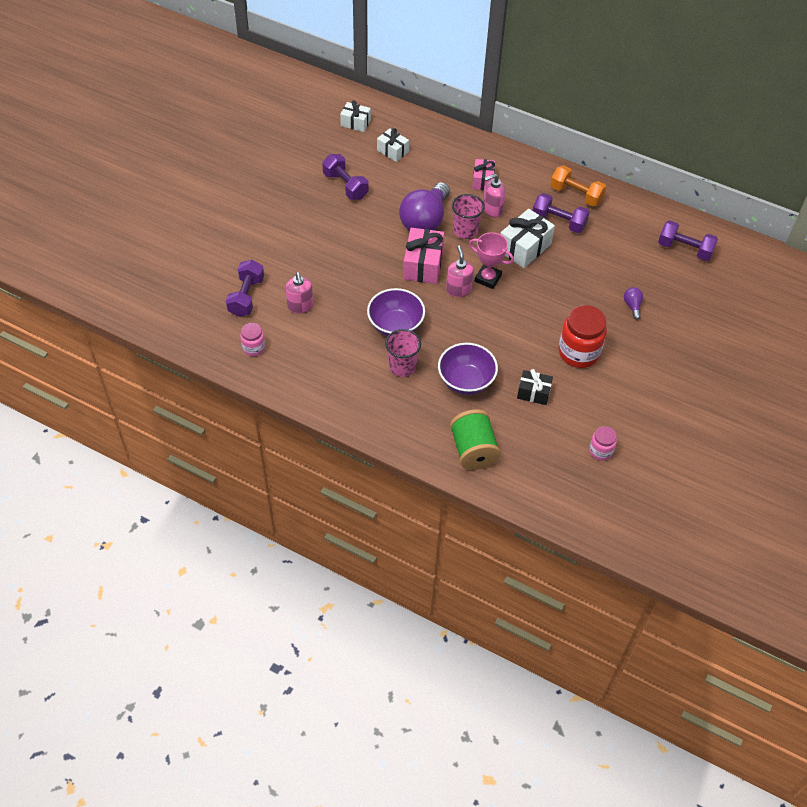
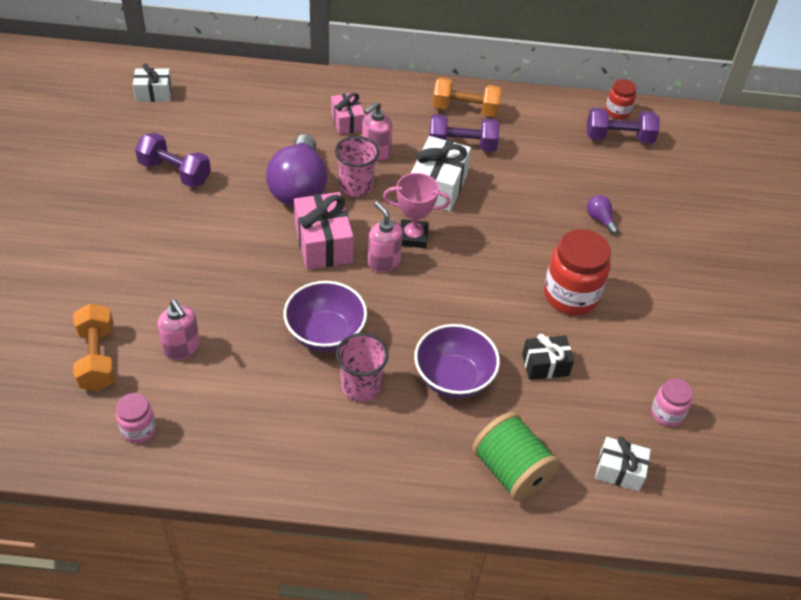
camera: 25 degrees left, 5 degrees down
purple dumbbell [226,260,264,317] -> orange dumbbell [73,303,115,391]
white gift [377,128,409,162] -> white gift moved to [595,437,651,491]
none -> red jar [606,79,636,119]

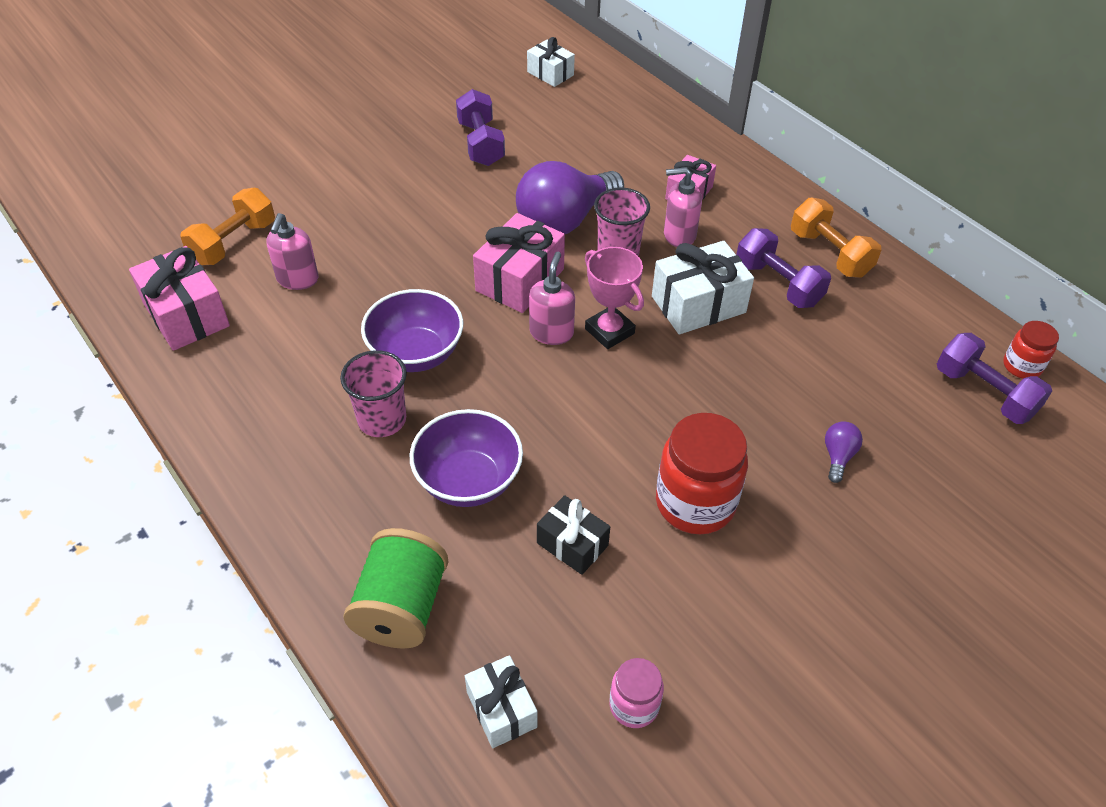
camera: 50 degrees right, 0 degrees up
pink jar [116,393,156,443] -> pink gift [129,246,230,351]

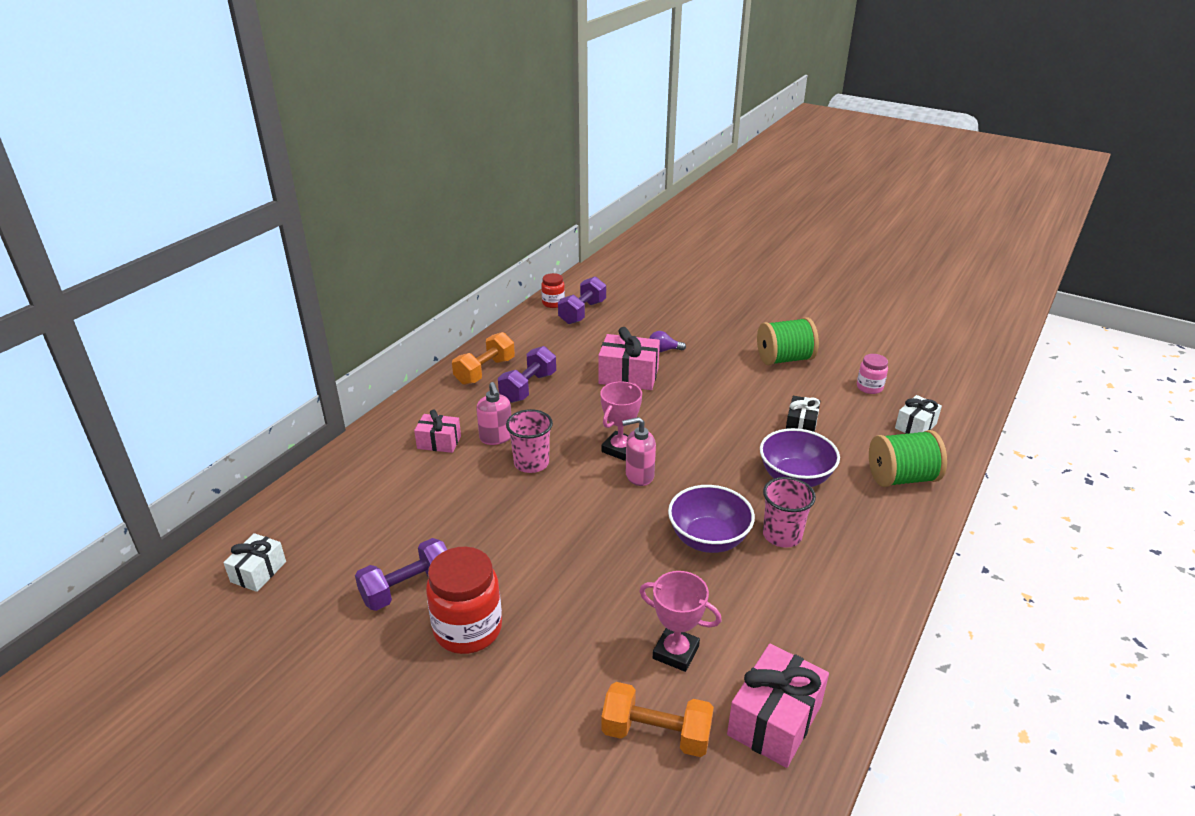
camera: 110 degrees left, 15 degrees down
pink soap dispenser [266,213,319,290] -> pink trophy [639,571,722,672]
pink gift [473,213,565,313] -> pink gift moved to [598,327,660,390]
purple light bulb [516,161,624,234] -> none
white gift [652,241,754,334] -> none
red jar [656,413,748,534] -> red jar moved to [426,547,502,654]
none -> green spool [757,317,819,365]

